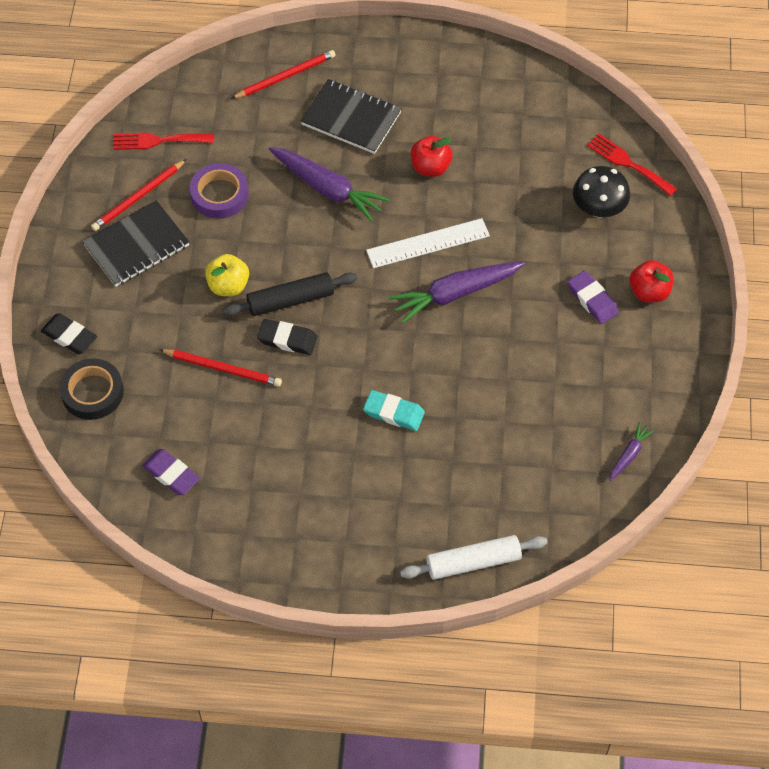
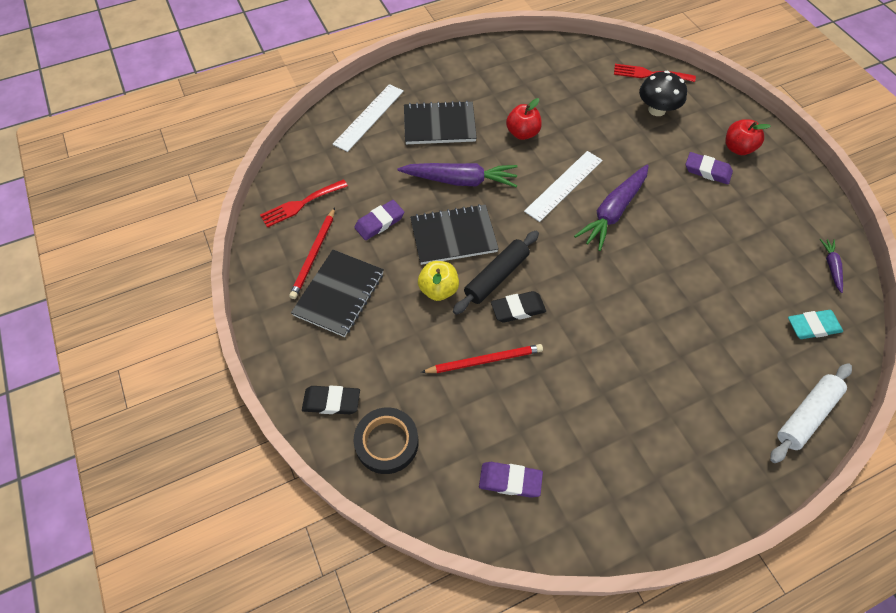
camera: 30 degrees left, 0 degrees up
purple tape [190,163,249,219] -> purple eraser [354,200,404,240]
red pencil [231,50,336,99] -> white ruler [333,84,404,152]
turquoise eraser [363,390,425,431] -> turquoise eraser moved to [788,310,843,339]
none -> black notebook [410,204,499,265]

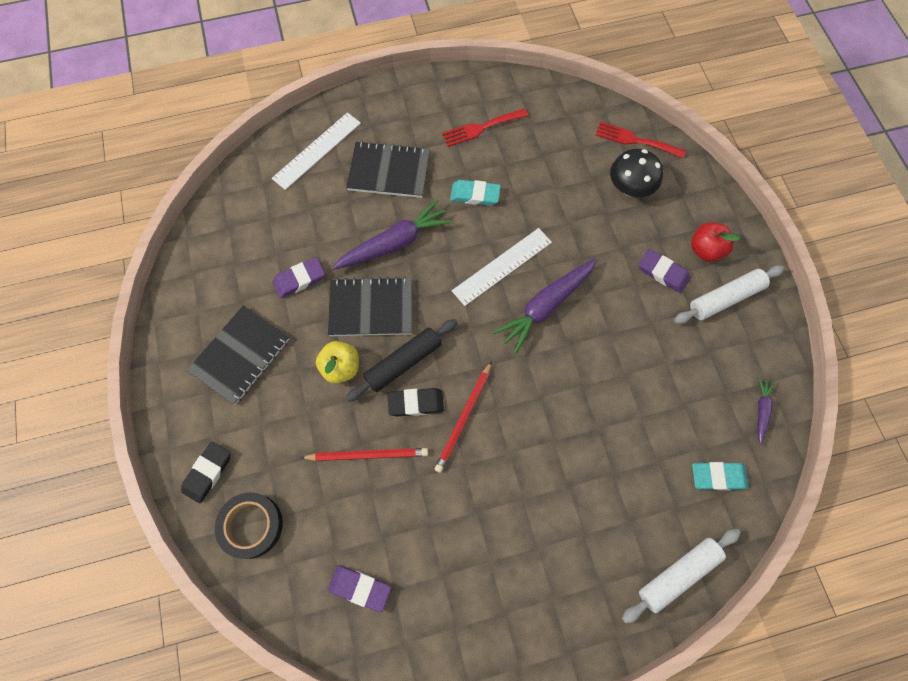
camera: 10 degrees right, 10 degrees up
red fork [260,179,348,228] -> red fork moved to [442,108,528,147]
red pencil [289,208,335,299] -> red pencil moved to [434,361,492,473]
black eraser [302,386,360,414] -> black eraser turned 75 degrees counterclockwise [181,442,231,504]
purple carrot [397,163,518,187] -> purple carrot turned 45 degrees counterclockwise [332,199,453,270]
red apple [506,98,542,140] -> turquoise eraser [450,180,501,206]
none -> white rolling pin [674,266,784,324]

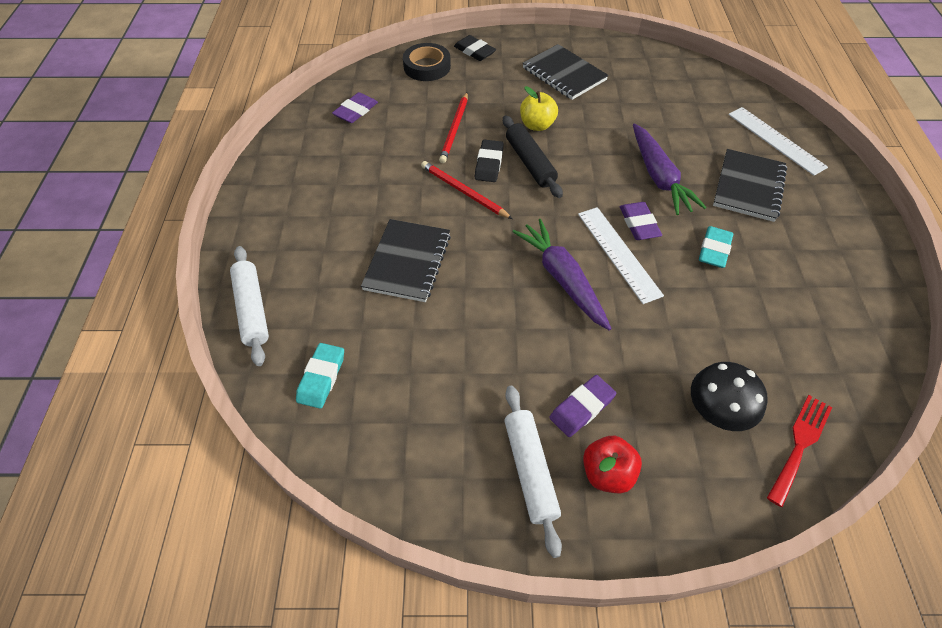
camera: 105 degrees right, 15 degrees down
purple eraser [272,257,325,299] -> purple eraser moved to [620,202,662,240]
black notebook [328,276,412,336] -> black notebook moved to [361,219,451,302]
red fork [442,108,528,147] -> none
purple carrot [758,378,775,445] -> none

